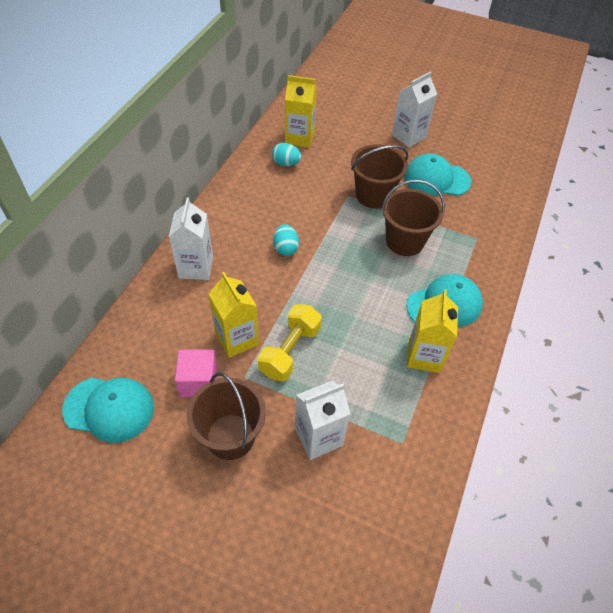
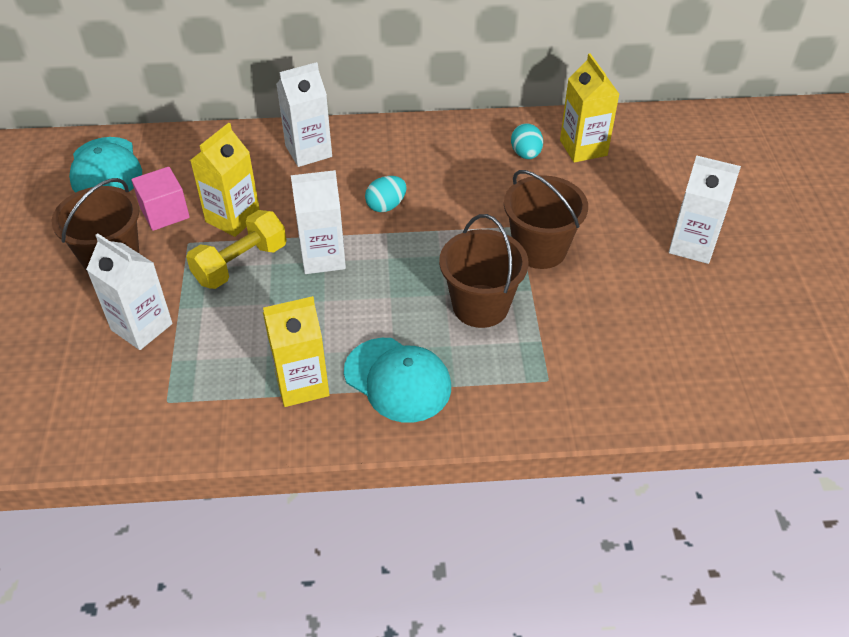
camera: 65 degrees right, 5 degrees down
yellow dumbbell [258,304,322,382] -> yellow dumbbell turned 45 degrees counterclockwise [186,210,287,289]
turquoise cap [404,154,471,196] -> none
none -> white carton [291,170,346,274]

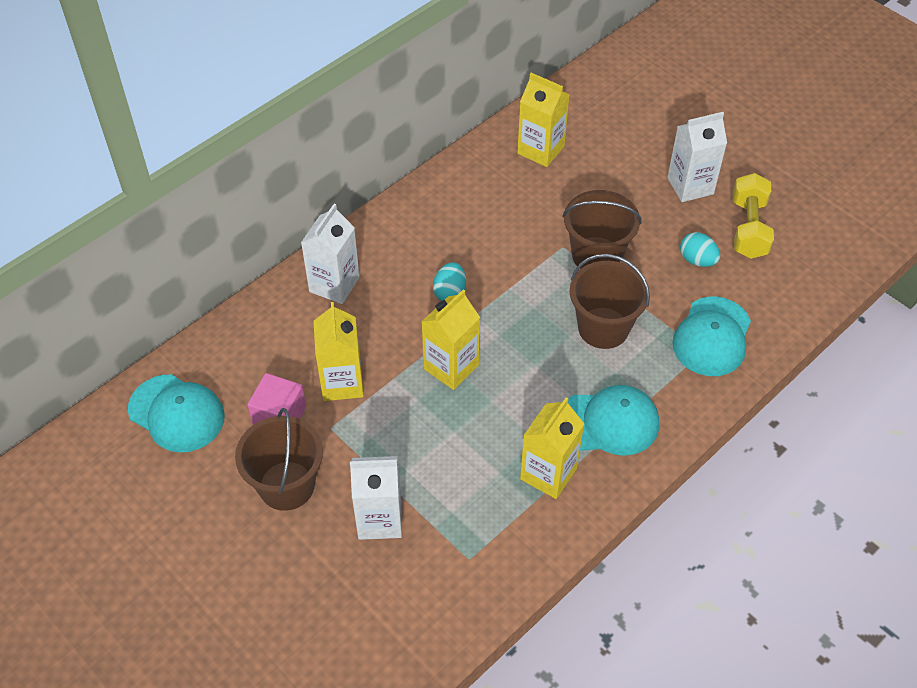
camera: 40 degrees left, 5 degrees up
yellow dumbbell [186,210,287,289] -> yellow dumbbell moved to [733,173,774,259]
white carton [291,170,346,274] -> yellow carton [421,289,480,390]
turquoise egg [511,123,543,159] -> turquoise egg moved to [680,232,720,267]
none -> turquoise cap [672,297,751,376]

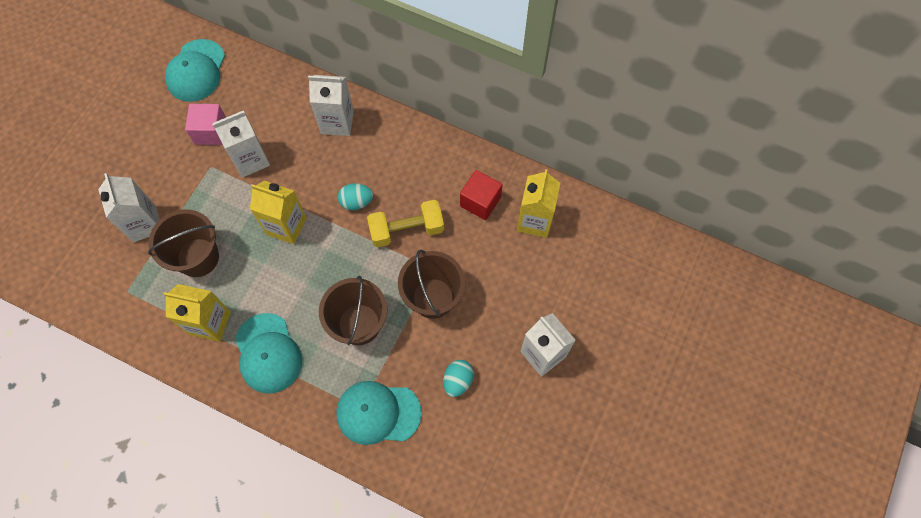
camera: 70 degrees right, 15 degrees up
brown bucket [235,408,323,511] -> brown bucket moved to [148,209,219,277]
yellow carton [313,302,364,401] -> white carton [212,110,270,178]
yellow dumbbell [733,173,774,259] -> yellow dumbbell moved to [367,200,444,247]
none -> red cube [460,170,503,220]

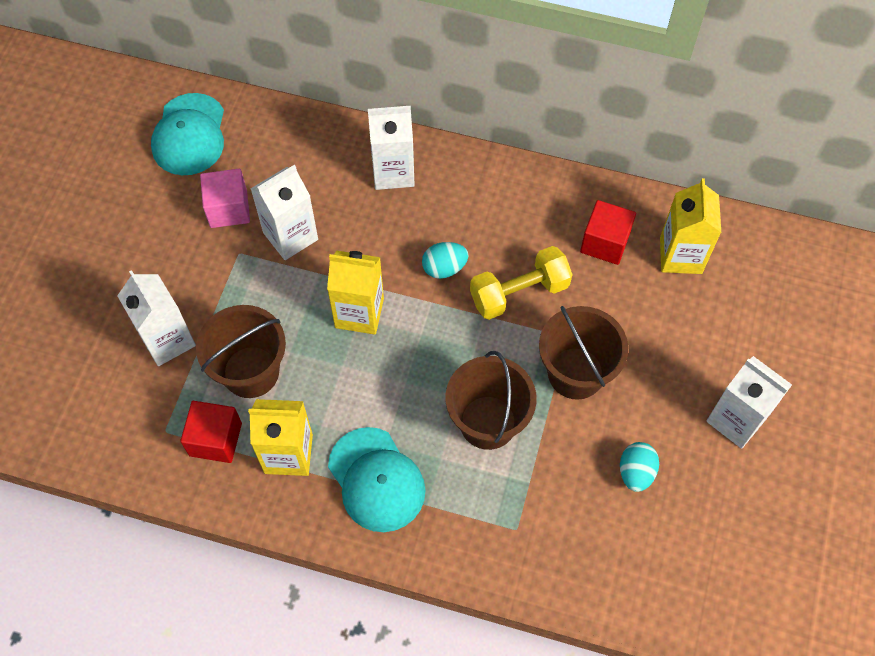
camera: 10 degrees left, 5 degrees down
turquoise cap [336,381,422,445] -> none
none -> red cube [180,401,242,463]

